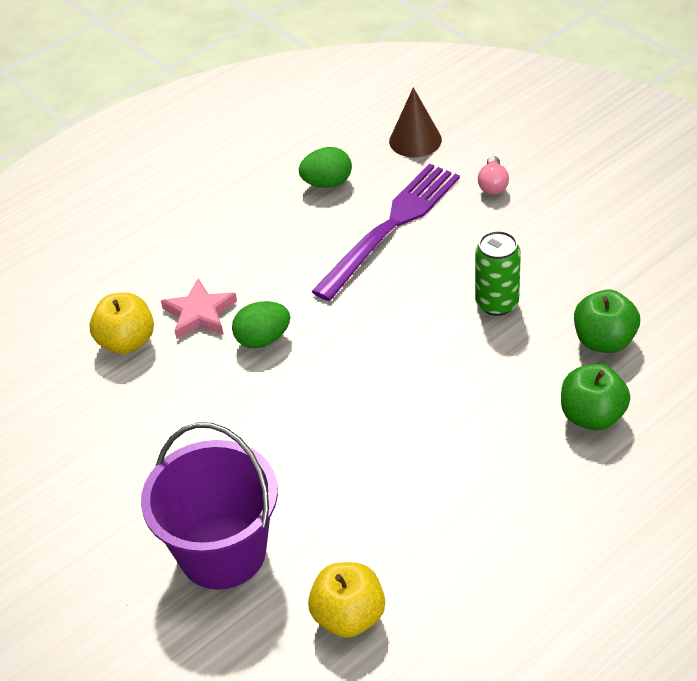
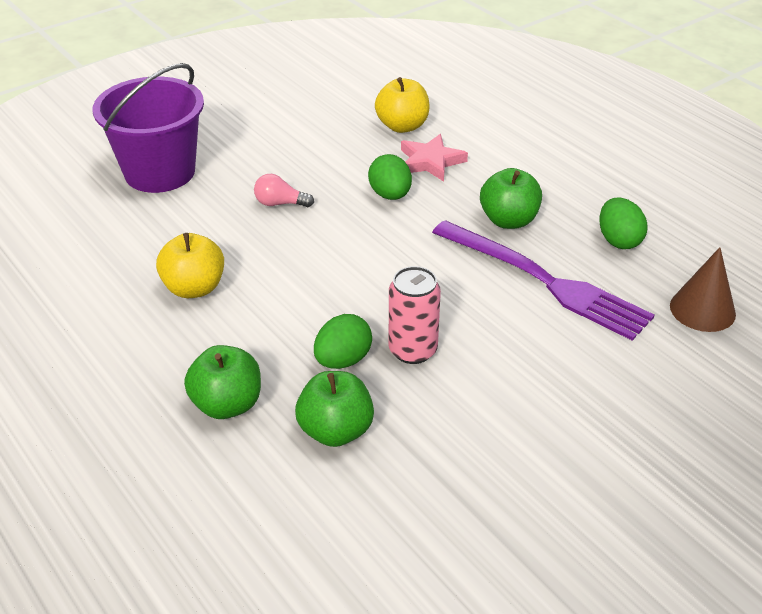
camera: 90 degrees right, 5 degrees down
yellow apple [308,562,385,638] -> yellow apple moved to [156,233,224,298]
green can [475,231,521,316] -> pink can [389,266,441,364]
pink light bulb [478,156,509,195] -> pink light bulb moved to [254,174,314,207]
none -> green egg [314,314,372,369]
none -> green apple [480,168,542,229]

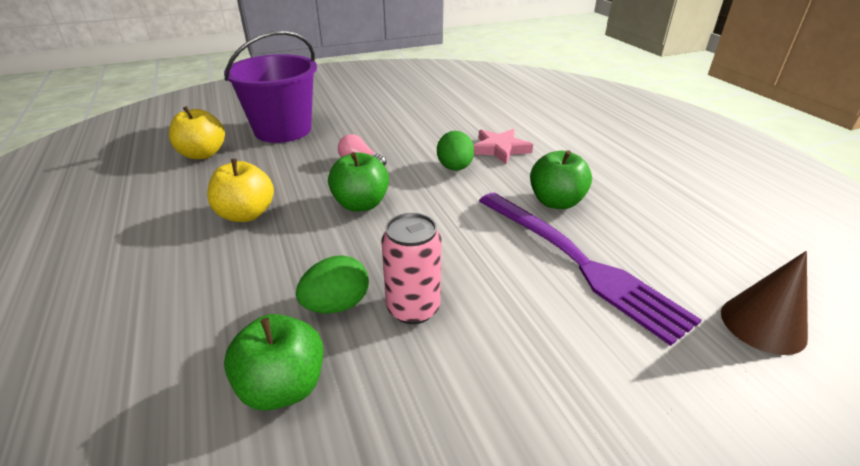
camera: 15 degrees right, 5 degrees down
green apple [184,345,261,419] -> green apple moved to [328,152,389,212]
yellow apple [375,77,429,133] -> yellow apple moved to [169,106,225,159]
green egg [599,197,648,249] -> none

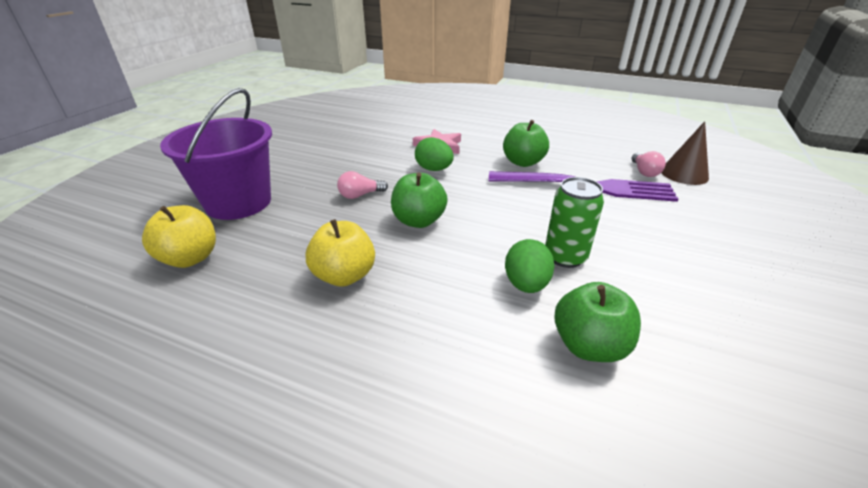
camera: 45 degrees left, 0 degrees up
pink can [381,213,442,324] -> green can [545,177,604,268]
none -> pink light bulb [631,151,666,177]

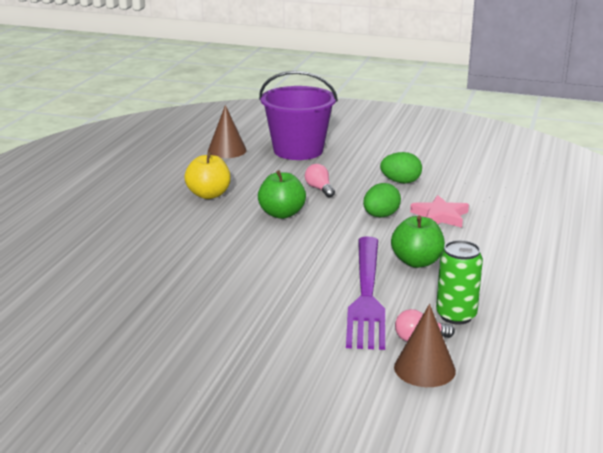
camera: 85 degrees right, 10 degrees down
yellow apple [142,205,216,268] -> brown cone [208,105,247,158]
green egg [505,239,555,293] -> green egg moved to [380,152,422,184]
green can [545,177,604,268] -> green can moved to [436,240,483,325]
green apple [554,282,641,362] -> none

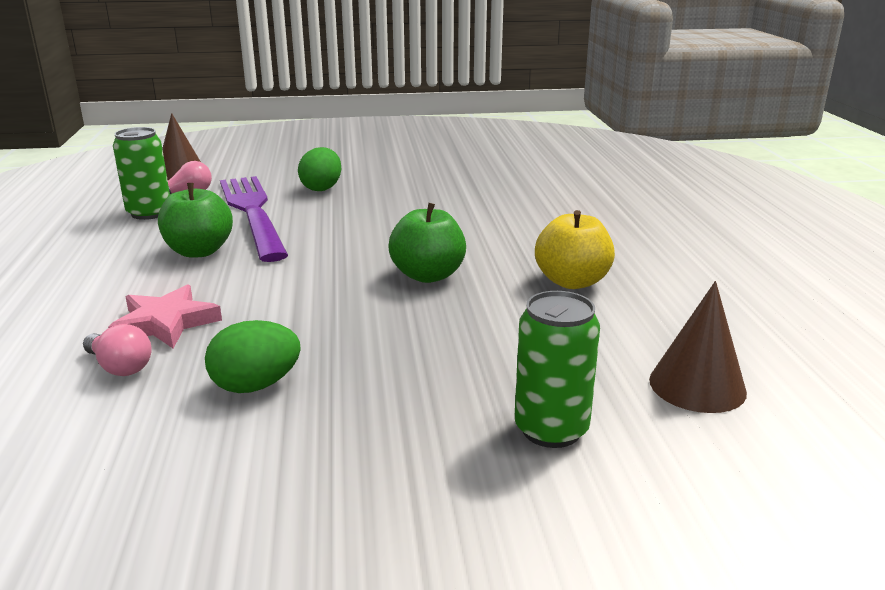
camera: 155 degrees right, 0 degrees up
purple bucket [259,71,338,160] -> green can [514,291,600,448]
pink light bulb [305,164,335,197] -> pink light bulb moved to [83,324,152,376]
green egg [363,183,401,218] -> green egg moved to [298,147,341,191]

